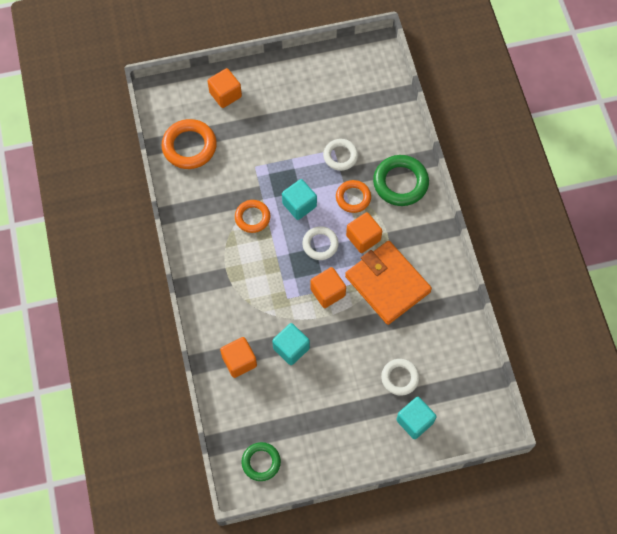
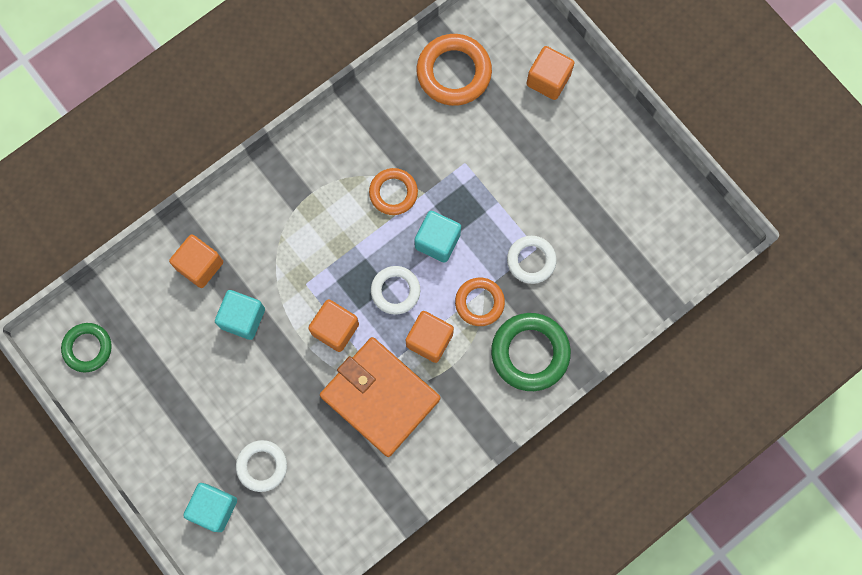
camera: 65 degrees right, 10 degrees up
orange wallet [345,241,432,325] -> orange wallet turned 75 degrees counterclockwise [320,337,440,457]

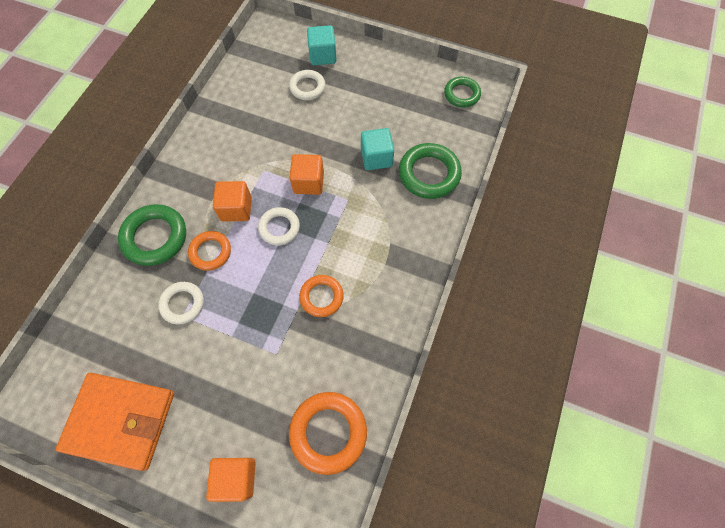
camera: 150 degrees right, 10 degrees down
orange cube [169,234,223,288] -> green ring [399,143,462,199]
orange wallet [320,337,440,457] -> orange wallet moved to [56,373,174,471]
turquoise cube [415,211,461,263] -> none

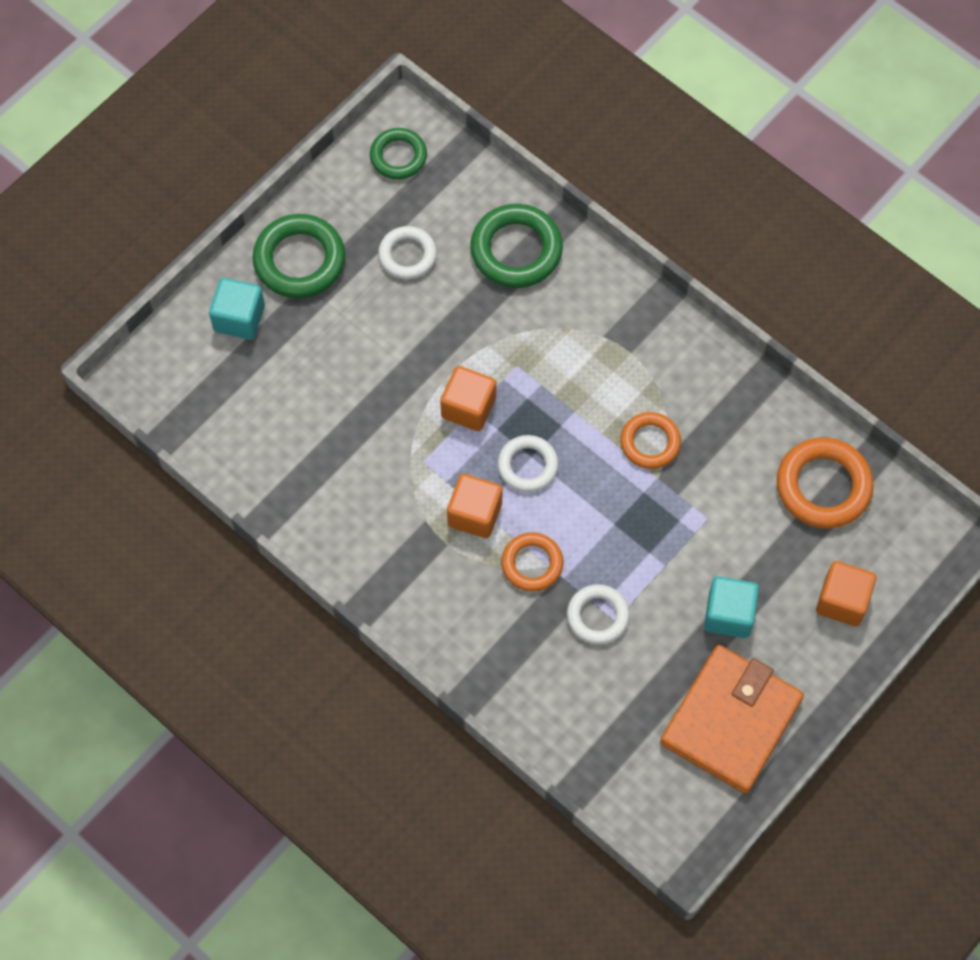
camera: 70 degrees left, 0 degrees up
green ring [118,204,186,266] -> green ring moved to [253,214,345,298]
white ring [289,70,326,100] -> white ring moved to [378,226,437,280]
turquoise cube [361,128,394,170] -> turquoise cube moved to [704,576,759,638]

